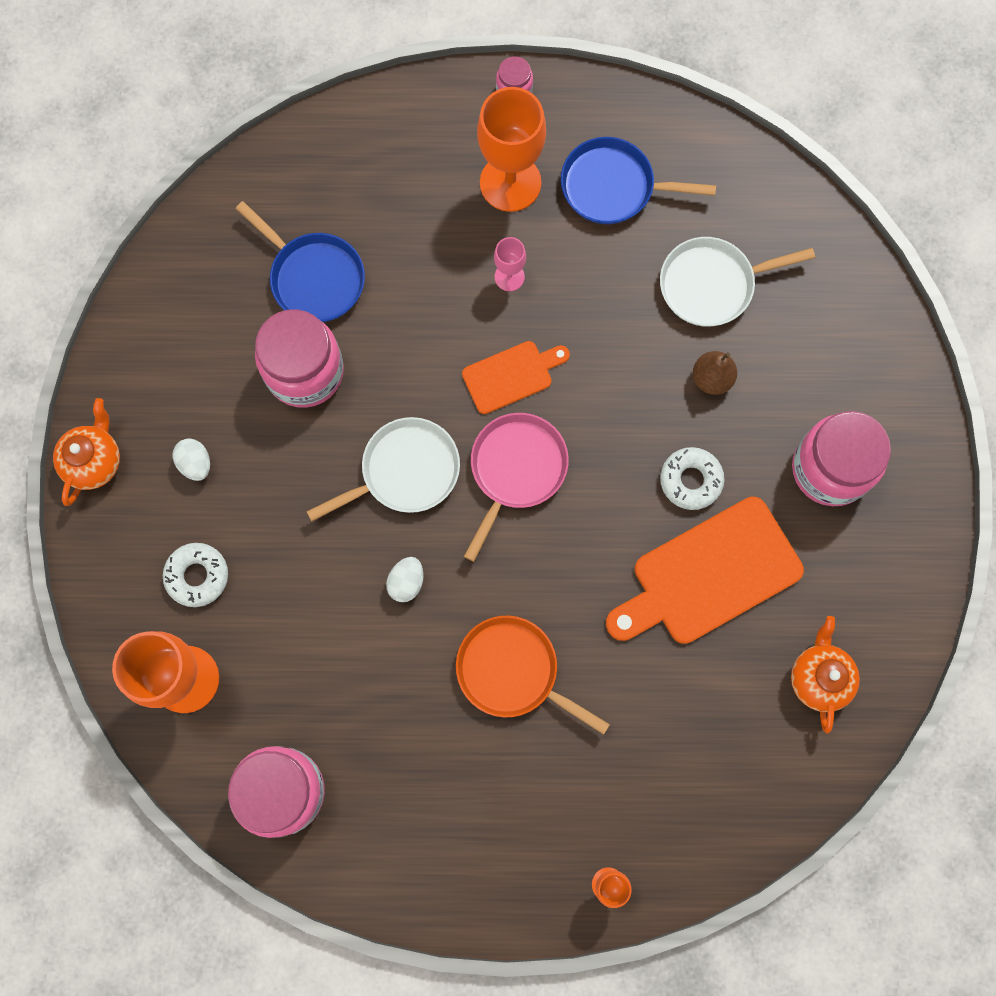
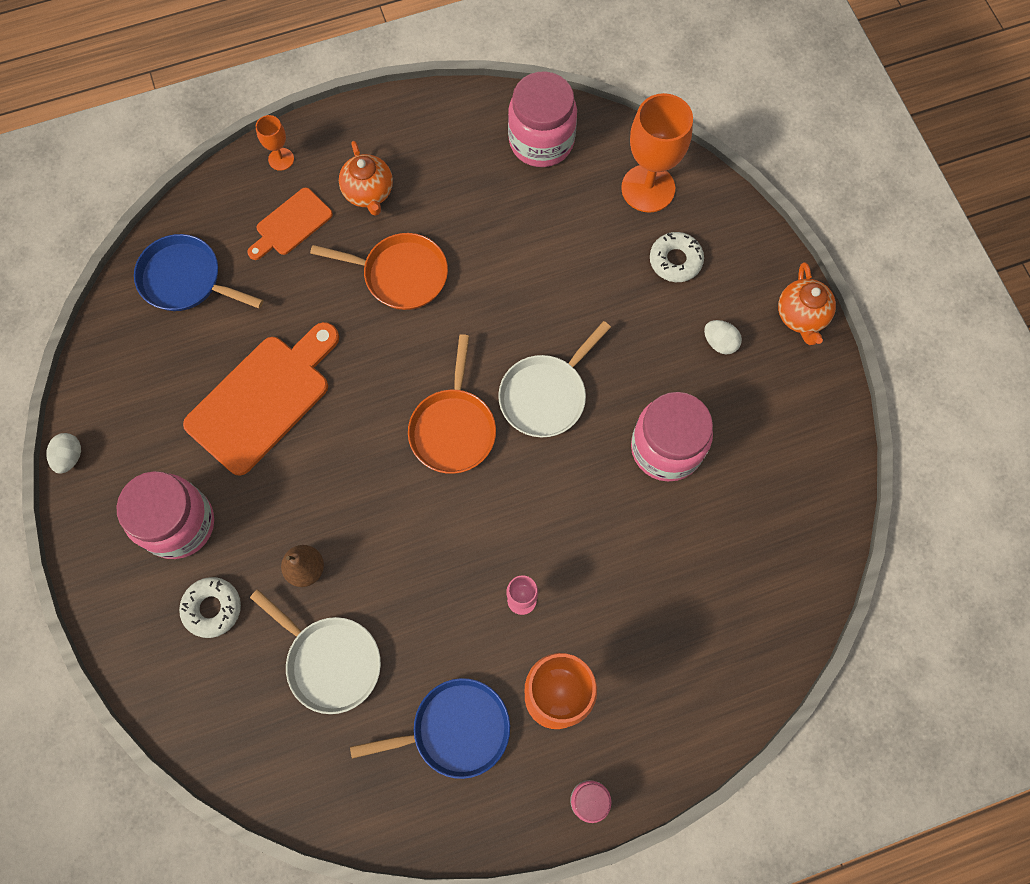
camera: 160 degrees right, 5 degrees down
blue pan [236,201,365,322] -> blue pan moved to [134,234,263,311]
white egg [386,557,424,602] -> white egg moved to [46,433,81,474]
orange cutting board [462,341,570,414] -> orange cutting board moved to [247,188,333,260]
pink pan [464,413,569,562] -> orange pan [408,334,496,474]
white pan [660,237,815,326] -> white pan turned 75 degrees clockwise [250,589,381,714]
white donut [660,447,725,510] -> white donut moved to [179,577,241,638]
orange teapot [791,616,860,733] -> orange teapot moved to [339,141,393,216]

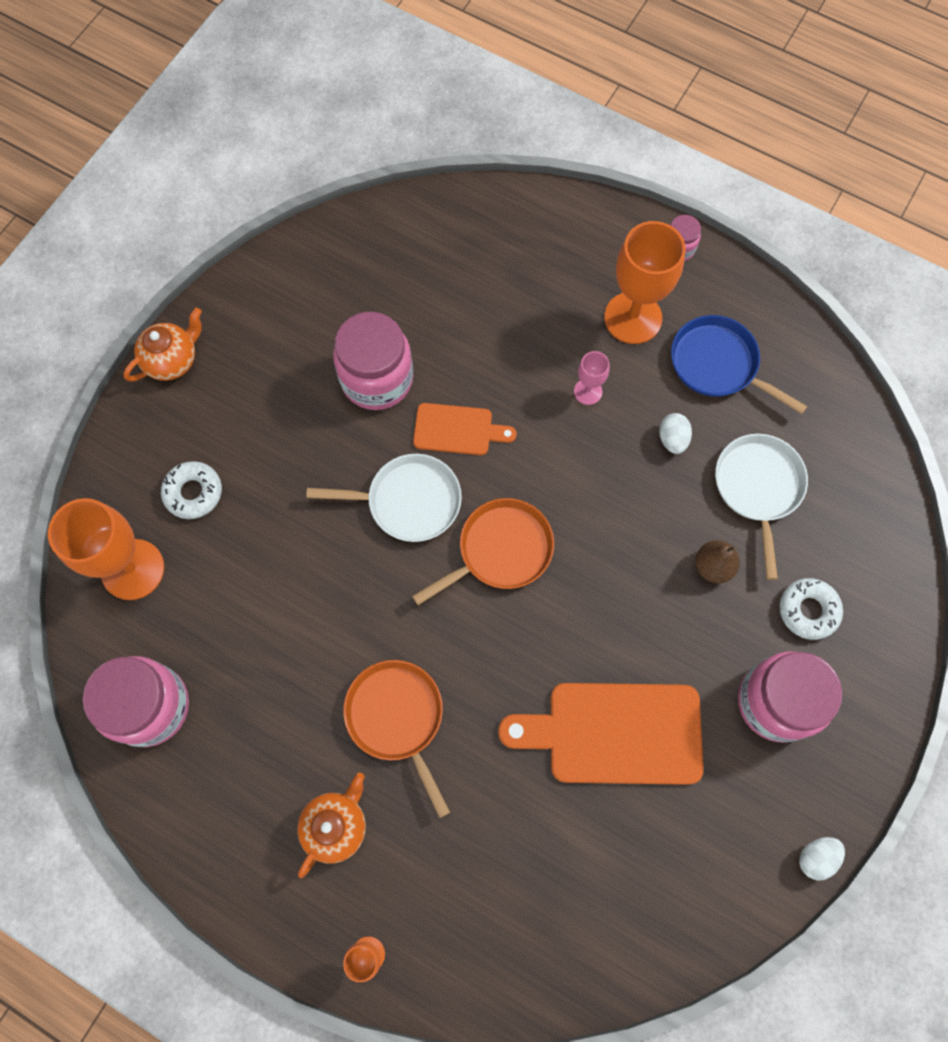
camera: 130 degrees left, 0 degrees up
blue pan [134,234,263,311] -> none
orange cutting board [247,188,333,260] -> orange cutting board moved to [413,403,517,455]
white egg [704,320,742,355] -> white egg moved to [659,413,692,454]

